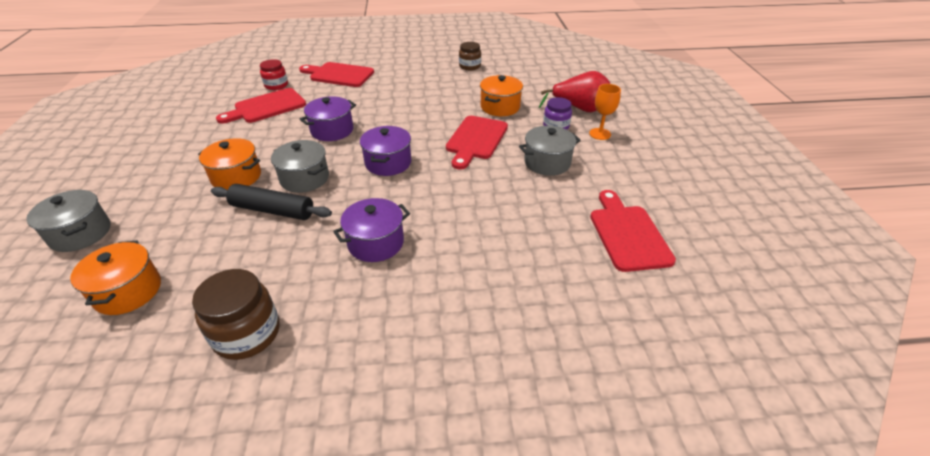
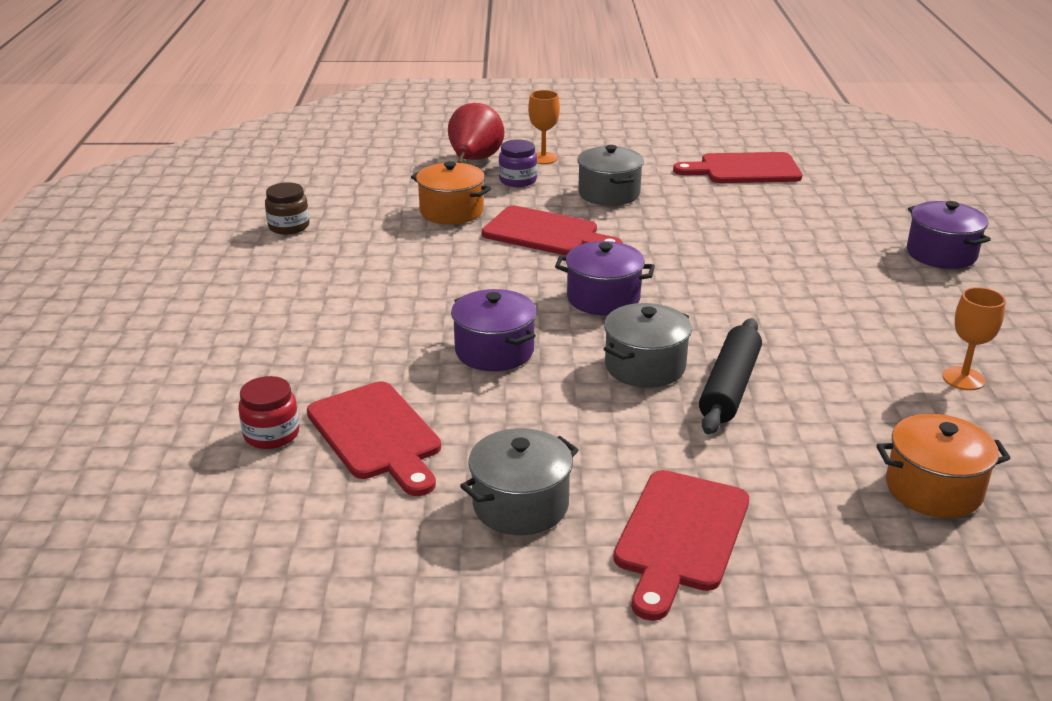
camera: 85 degrees left, 10 degrees down
grey pot [26,190,110,252] -> grey pot moved to [460,428,578,535]
brown jar [192,269,280,360] -> orange goblet [942,287,1006,390]
orange pot [198,138,261,190] -> none
red cutting board [299,62,374,87] -> red cutting board moved to [613,470,749,621]
purple pot [333,198,410,262] -> purple pot moved to [907,201,991,269]

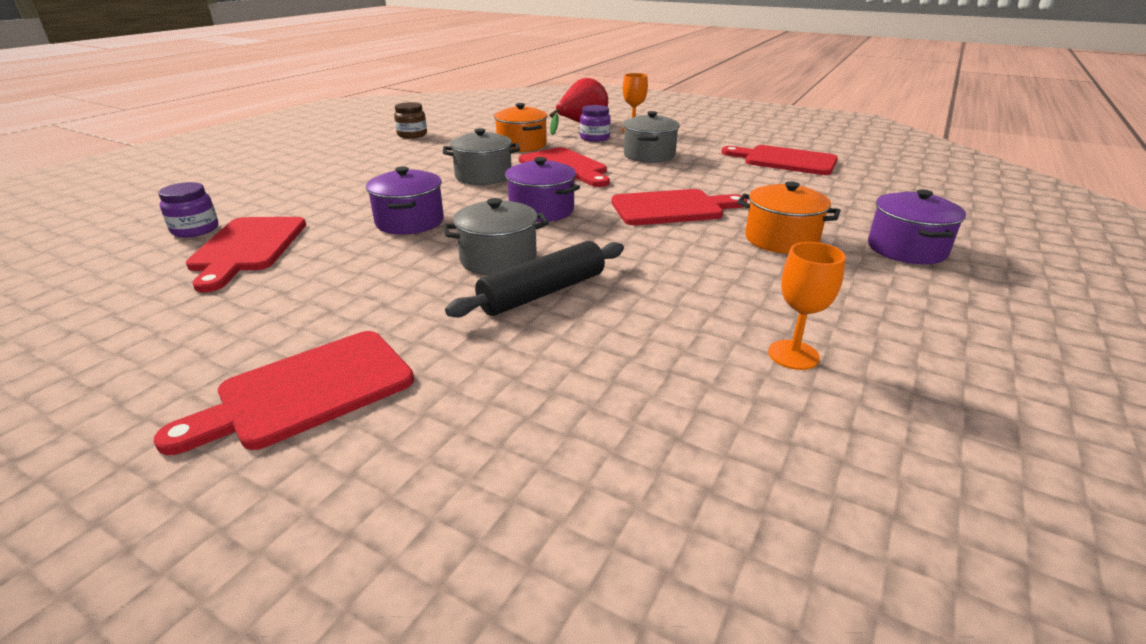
camera: 30 degrees right, 0 degrees up
red jar [238,376,299,449] -> purple jar [158,182,218,238]
grey pot [460,428,578,535] -> grey pot moved to [443,128,520,185]
orange pot [876,414,1011,518] -> orange pot moved to [737,181,841,254]
none -> red cutting board [611,189,747,225]

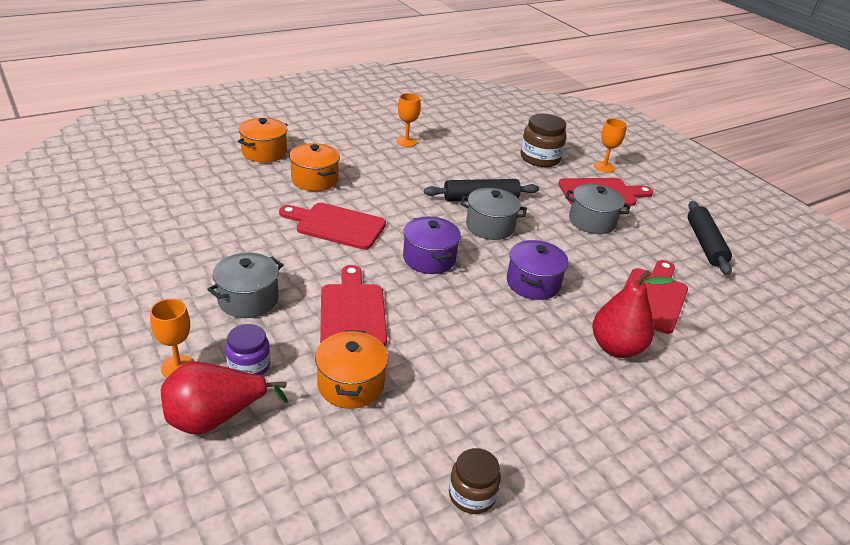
camera: 155 degrees left, 5 degrees up
purple jar [158,182,218,238] -> none
grey pot [443,128,520,185] -> grey pot moved to [565,184,630,234]
red cutting board [721,145,838,175] -> none
purple pot [868,189,966,265] -> orange pot [238,118,288,163]
none -> brown jar [521,113,566,167]
none -> red pear [593,270,674,358]
none -> orange goblet [594,119,627,173]
none -> black rolling pin [687,201,732,275]

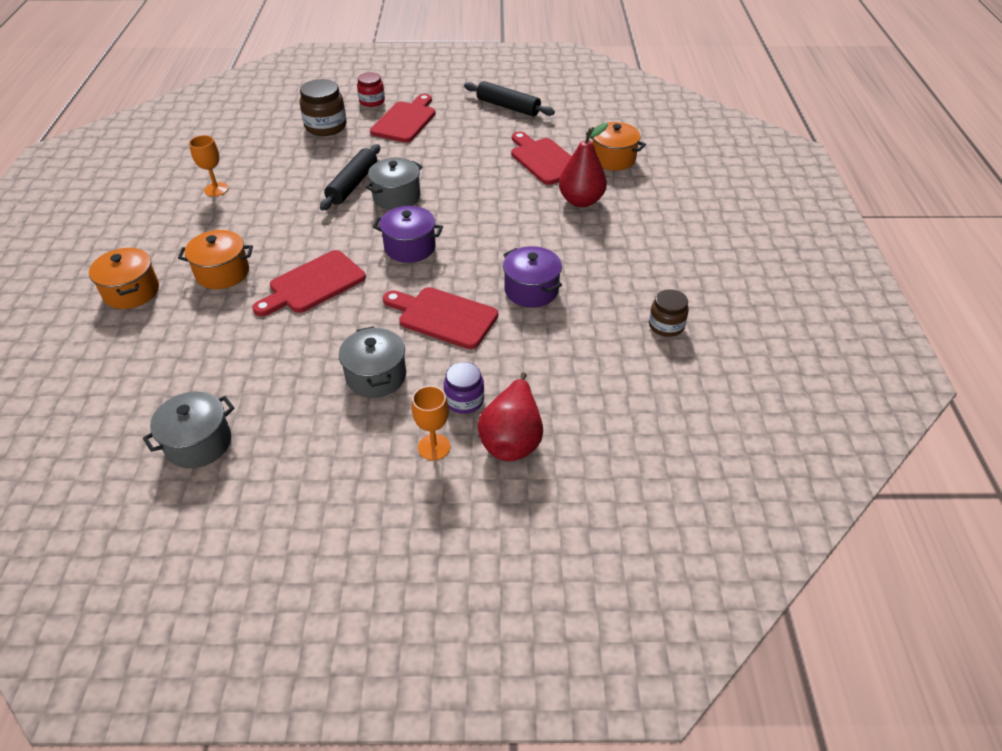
camera: 55 degrees left, 10 degrees up
orange pot [315,330,388,409] -> orange pot moved to [586,122,646,171]
purple pot [507,240,569,300] -> purple pot moved to [503,246,562,307]
grey pot [565,184,630,234] -> grey pot moved to [143,392,234,468]
orange goblet [594,119,627,173] -> red jar [357,72,385,107]

